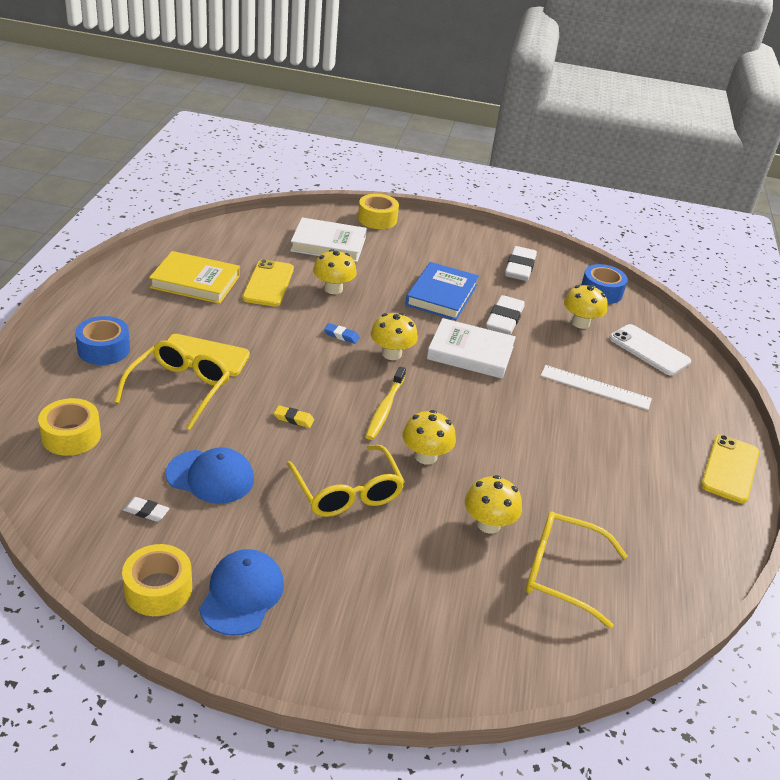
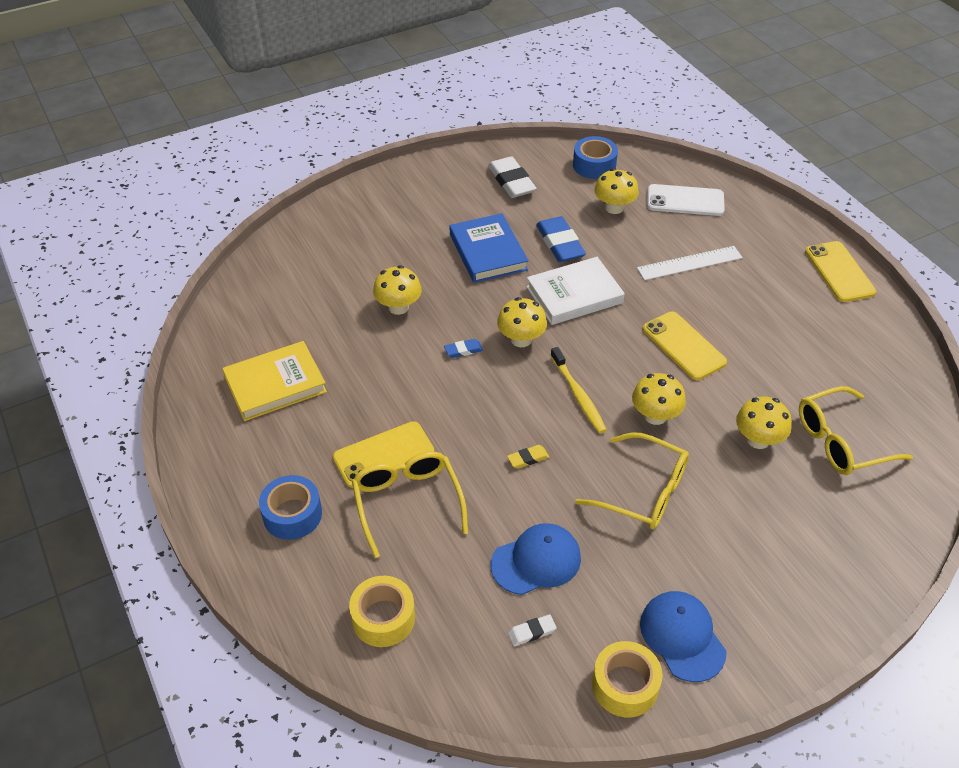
camera: 35 degrees left, 10 degrees up
yellow phone [242,259,294,307] -> yellow phone moved to [643,312,727,380]
white book [290,217,367,262] -> none
yellow tape [358,194,399,229] -> none
white eraser [486,295,525,335] -> blue eraser [536,216,586,262]

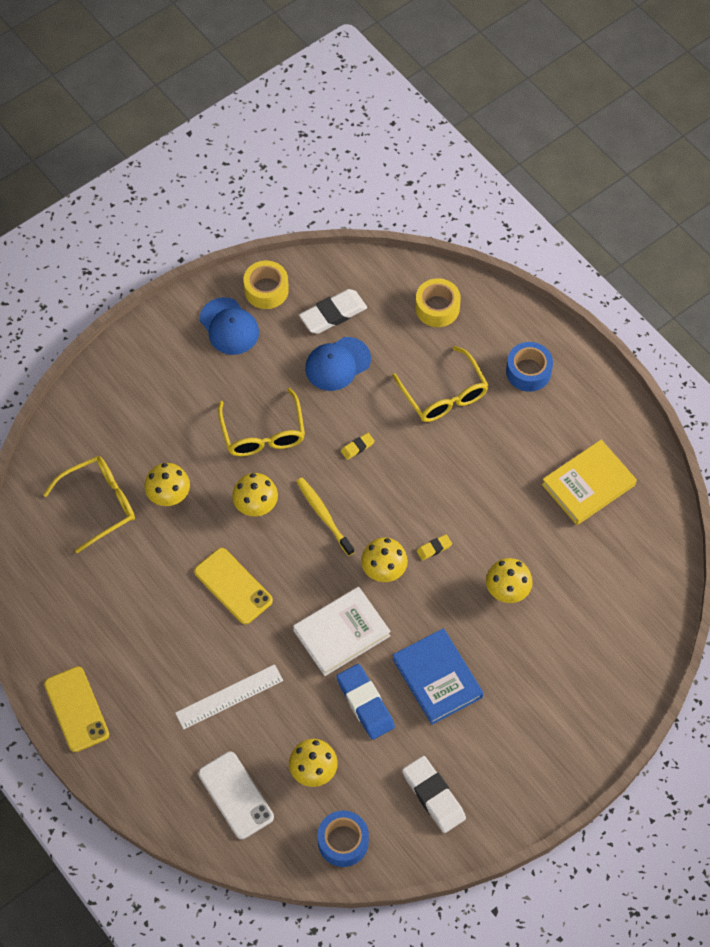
camera: 170 degrees right, 15 degrees up
yellow phone [333,421,434,488] -> none
blue eraser [444,339,483,358] -> yellow eraser [417,534,452,561]
white eraser [508,614,557,646] -> white eraser [299,289,367,334], size x2.06
yellow glasses [575,432,689,529] -> yellow glasses turned 120 degrees counterclockwise [218,388,305,456]
white phone [647,184,725,216] -> white phone turned 60 degrees clockwise [198,751,274,839]

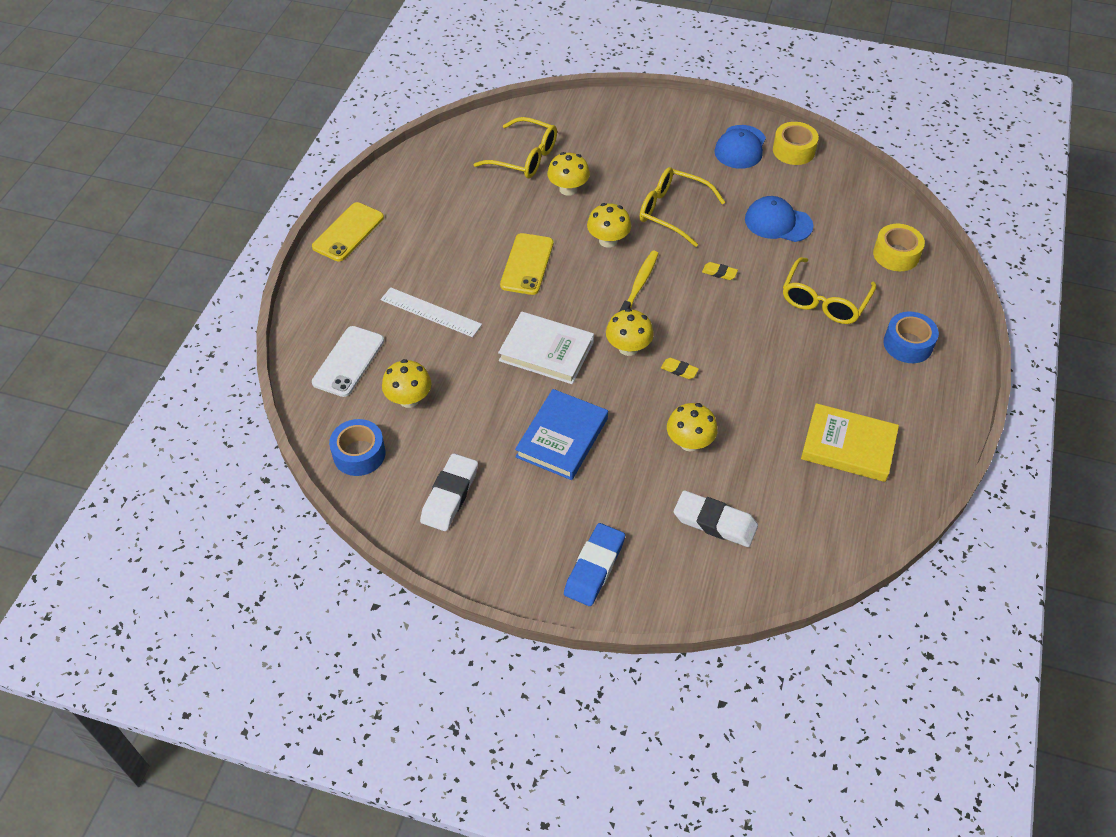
camera: 55 degrees right, 10 degrees down
yellow glasses [218,388,305,456] -> yellow glasses turned 75 degrees clockwise [640,167,725,247]
white eraser [299,289,367,334] -> white eraser moved to [674,490,758,547]
blue eraser [336,664,395,740] -> blue eraser moved to [564,523,625,606]

